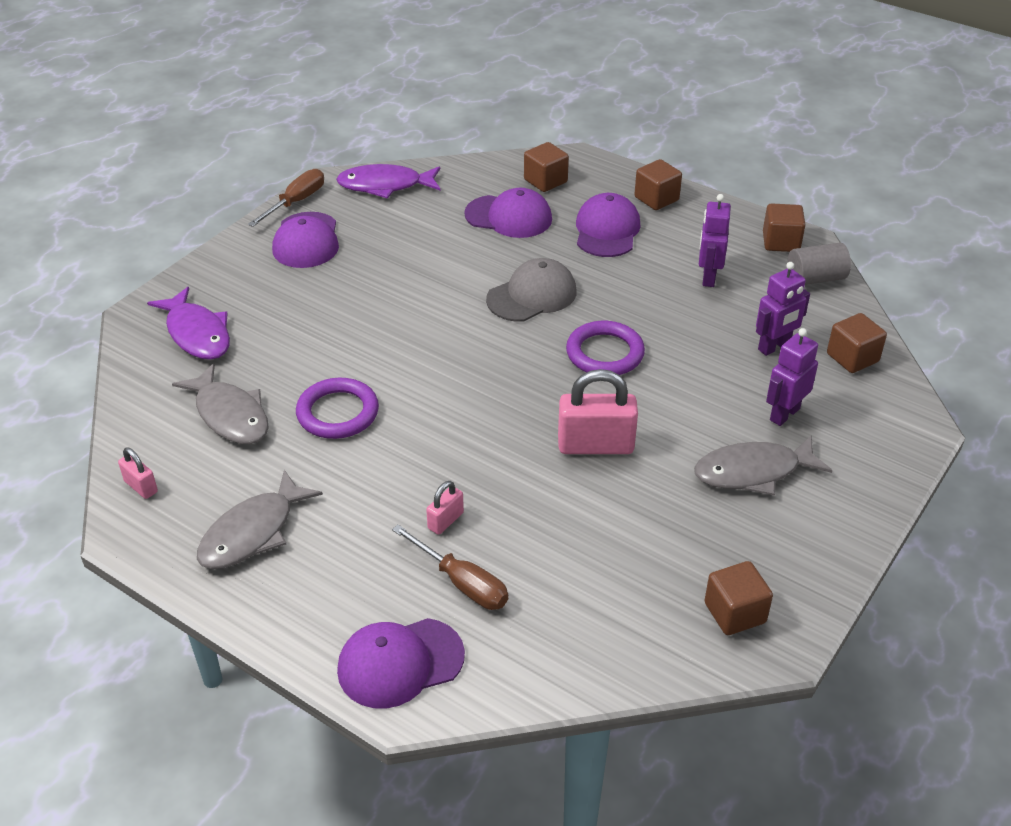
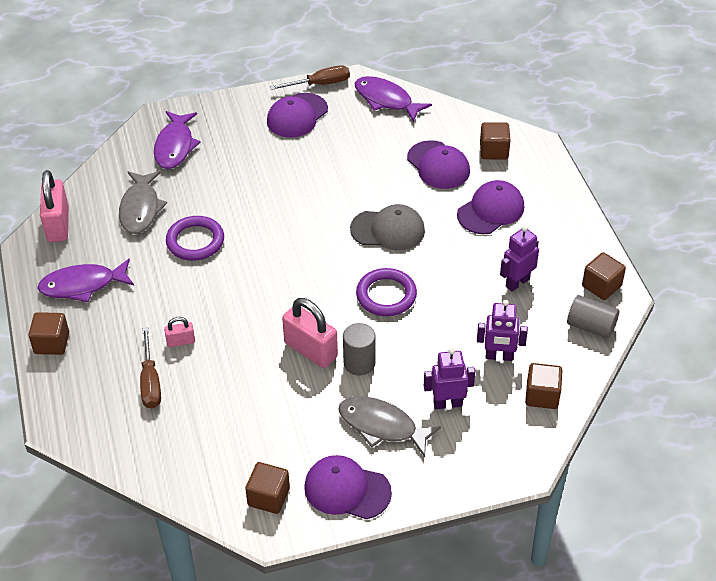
camera: 40 degrees right, 5 degrees up
pink padlock [118,448,158,499] -> pink padlock [40,170,69,242], size x1.97
grey fish [197,470,323,569] -> purple fish [37,259,134,302]
purple cap [337,618,465,709] -> purple cap moved to [304,455,392,519]
brown cube [634,159,682,210] -> brown cube moved to [29,312,69,355]
none -> grey cylinder [343,323,376,376]

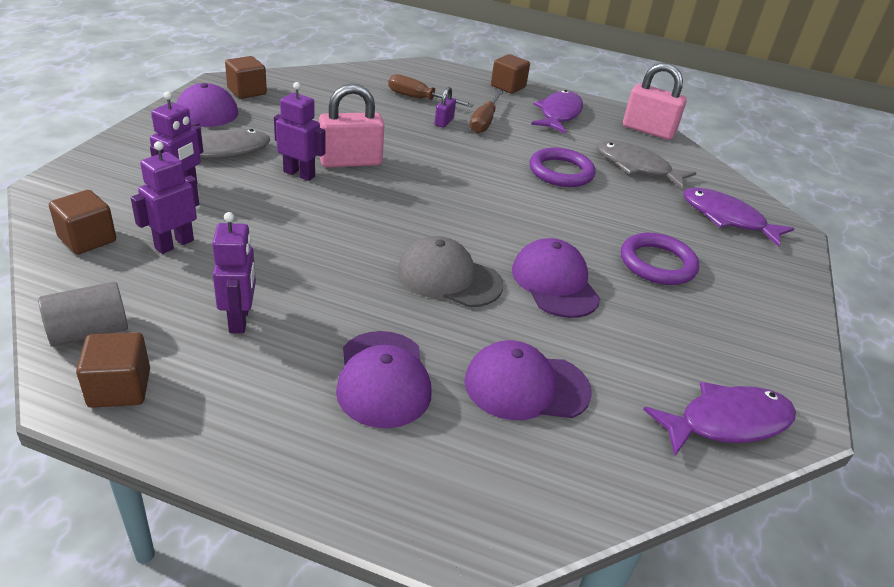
camera: 120 degrees right, 10 degrees down
pink padlock [164,317,195,347] -> purple padlock [435,87,456,128]
purple cap [267,93,328,137] -> purple cap moved to [512,238,600,318]
brown screwdriver [270,65,350,90] -> brown screwdriver moved to [470,90,503,133]
grey cylinder [343,323,376,376] -> purple robot [274,82,325,181]
grey cap [350,204,425,250] -> grey cap turned 75 degrees clockwise [397,236,503,307]
purple ring [356,268,417,316] -> purple ring moved to [621,233,699,285]
brown cube [480,122,510,159] -> none

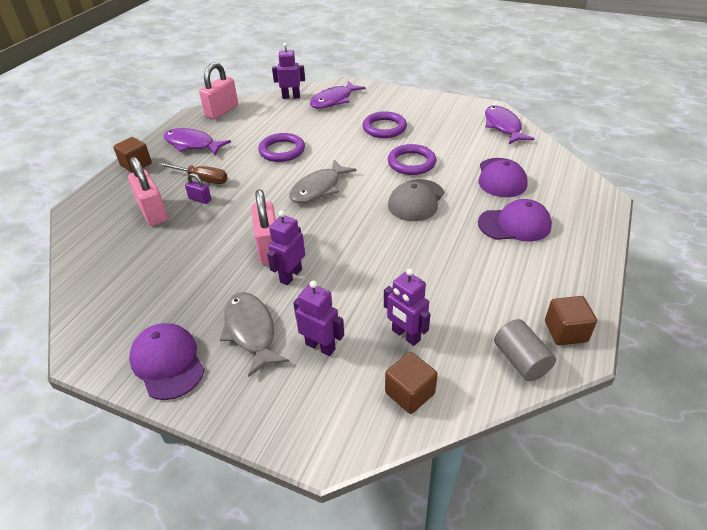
camera: 80 degrees left, 5 degrees up
purple robot [212,212,256,333] -> purple robot moved to [272,43,305,99]
brown cube [225,56,267,99] -> none
brown screwdriver [388,74,474,107] -> pink padlock [128,157,168,226]
purple cap [512,238,600,318] -> purple ring [388,144,436,175]
grey fish [596,141,696,189] -> grey fish moved to [289,160,356,203]

